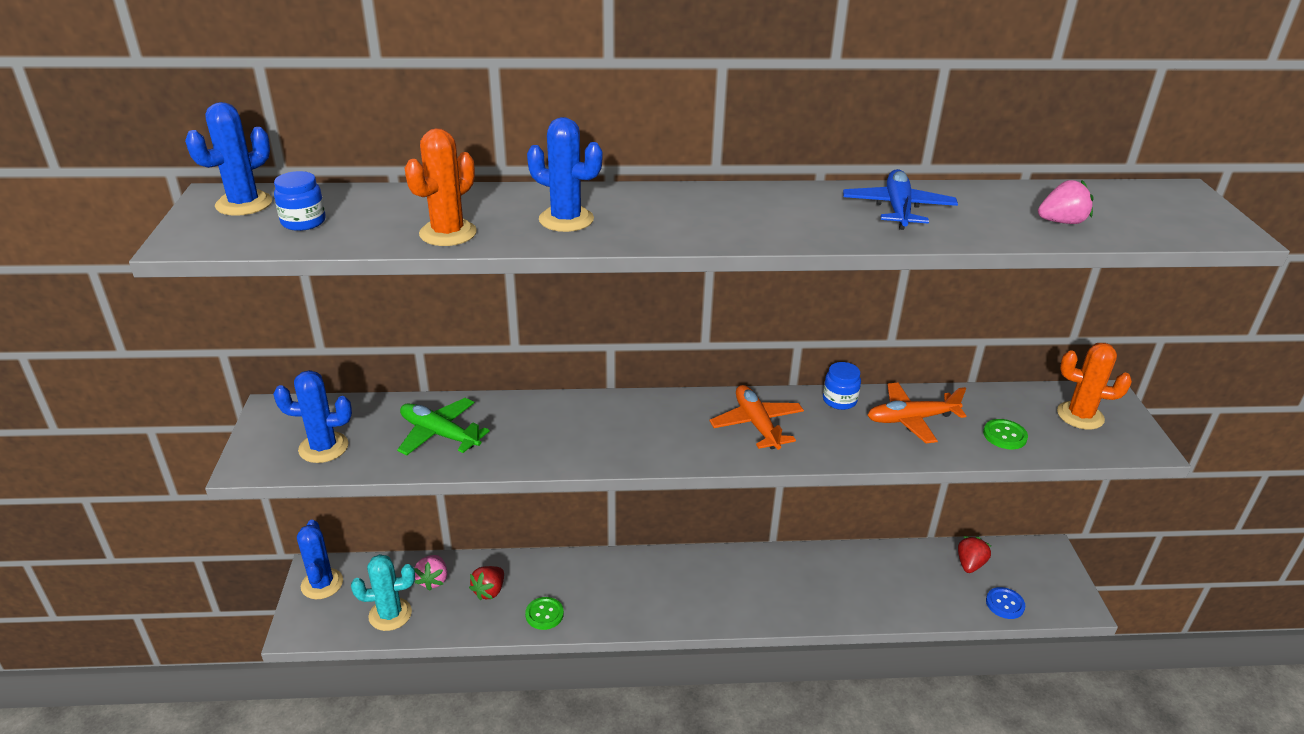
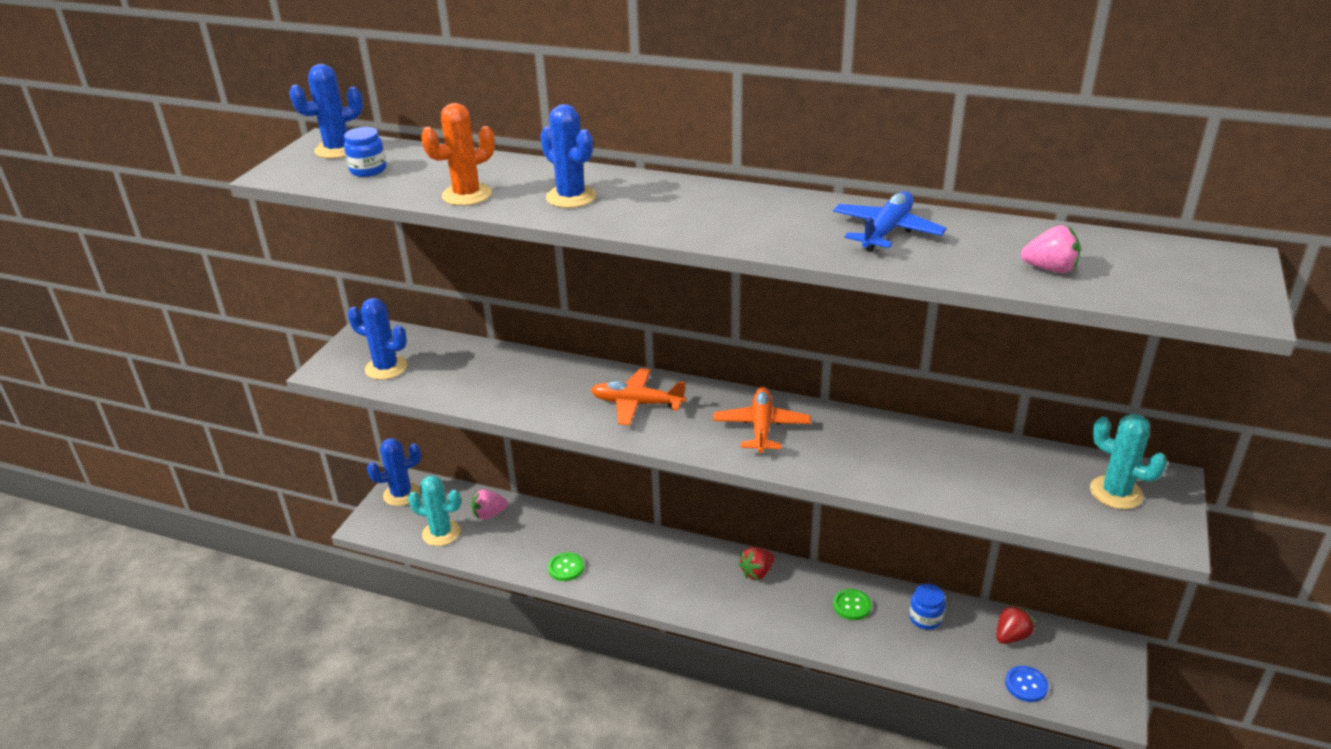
camera: 25 degrees right, 0 degrees up
blue cactus [297,520,343,599] -> blue cactus turned 60 degrees clockwise [367,438,421,506]
green plane [397,398,490,455] -> none
pink strawberry [414,555,447,591] -> pink strawberry turned 45 degrees clockwise [472,489,508,520]
red strawberry [469,566,504,600] -> red strawberry moved to [738,547,775,580]
blue jar [823,362,861,410] -> blue jar moved to [909,583,946,630]
orange plane [867,383,967,443] -> orange plane moved to [591,368,686,425]
green button [983,419,1028,449] -> green button moved to [833,589,871,620]
orange cactus [1057,343,1132,429] -> turquoise cactus [1090,413,1167,509]

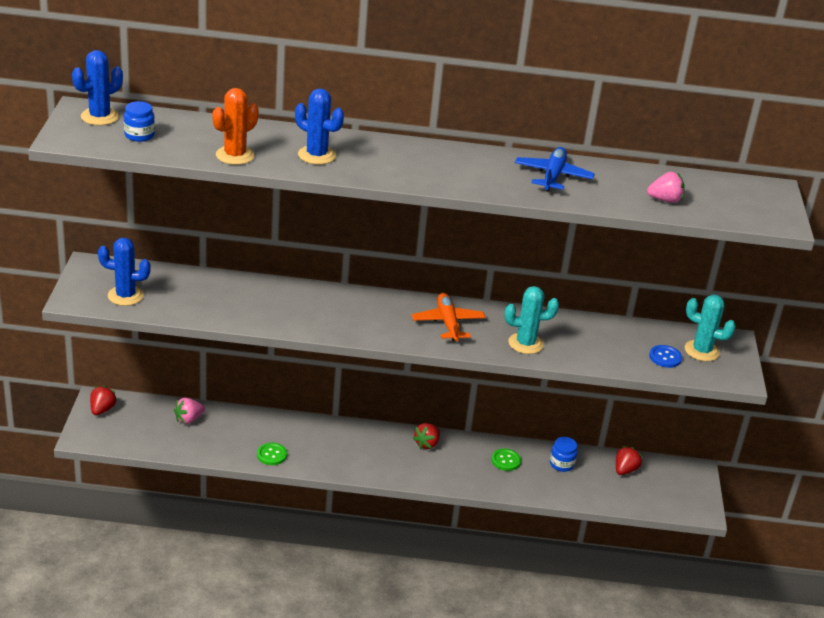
camera: 20 degrees left, 0 degrees up
blue cactus [367,438,421,506] -> red strawberry [90,386,117,415]
turquoise cactus [408,475,461,546] -> turquoise cactus moved to [505,286,559,354]
orange plane [591,368,686,425] -> none
blue button [1005,666,1049,702] -> blue button moved to [649,345,682,368]

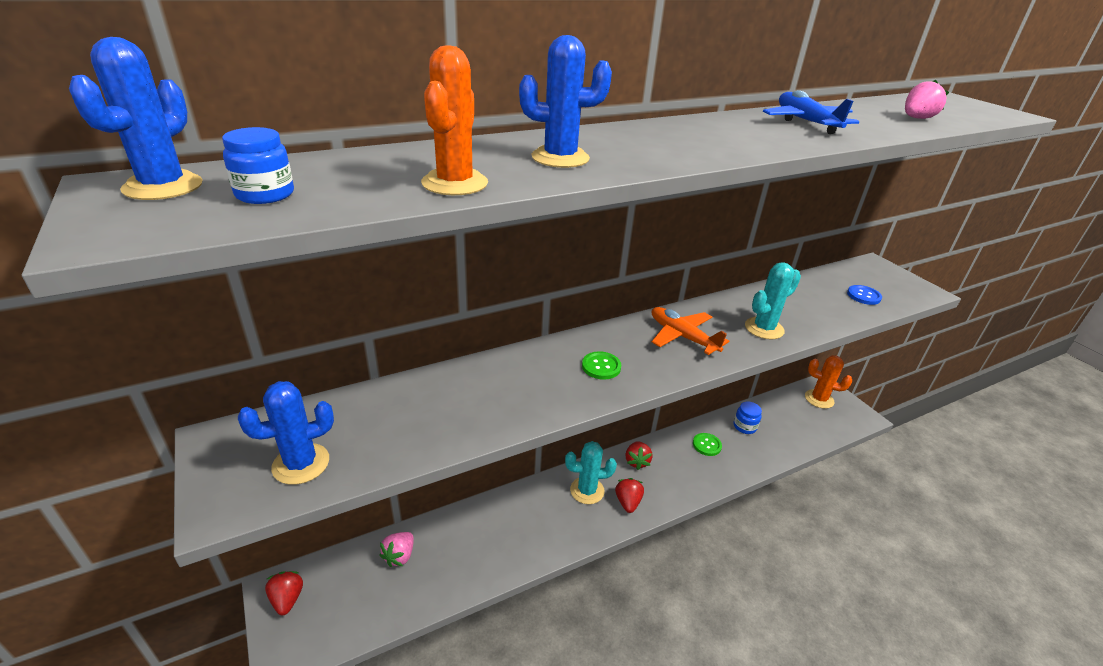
camera: 30 degrees left, 0 degrees up
green button [257,443,287,465] -> green button moved to [582,351,621,380]
red strawberry [616,446,642,475] -> red strawberry moved to [615,478,644,513]
turquoise cactus [685,294,736,361] -> turquoise cactus moved to [565,441,617,504]
none -> orange cactus [805,355,852,409]

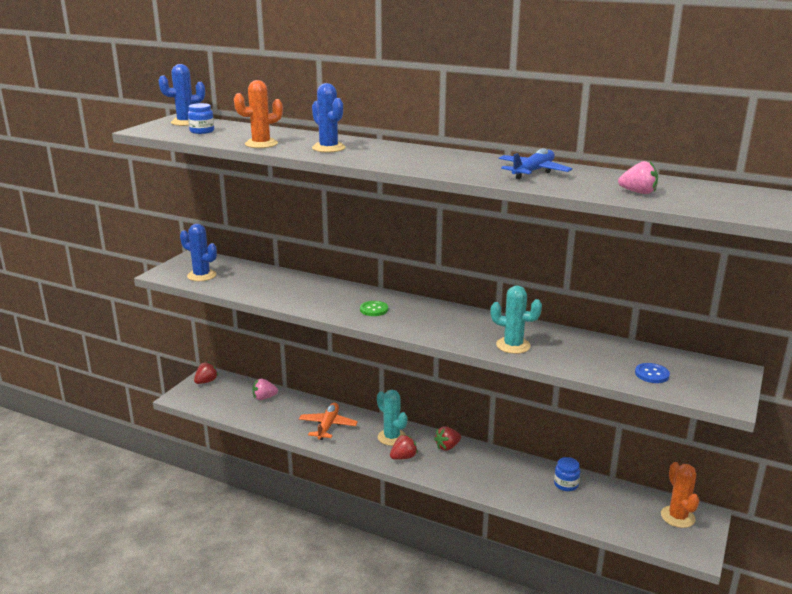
camera: 55 degrees right, 10 degrees down
orange plane [652,307,729,355] -> orange plane moved to [299,403,358,440]
green button [693,433,722,456] -> none

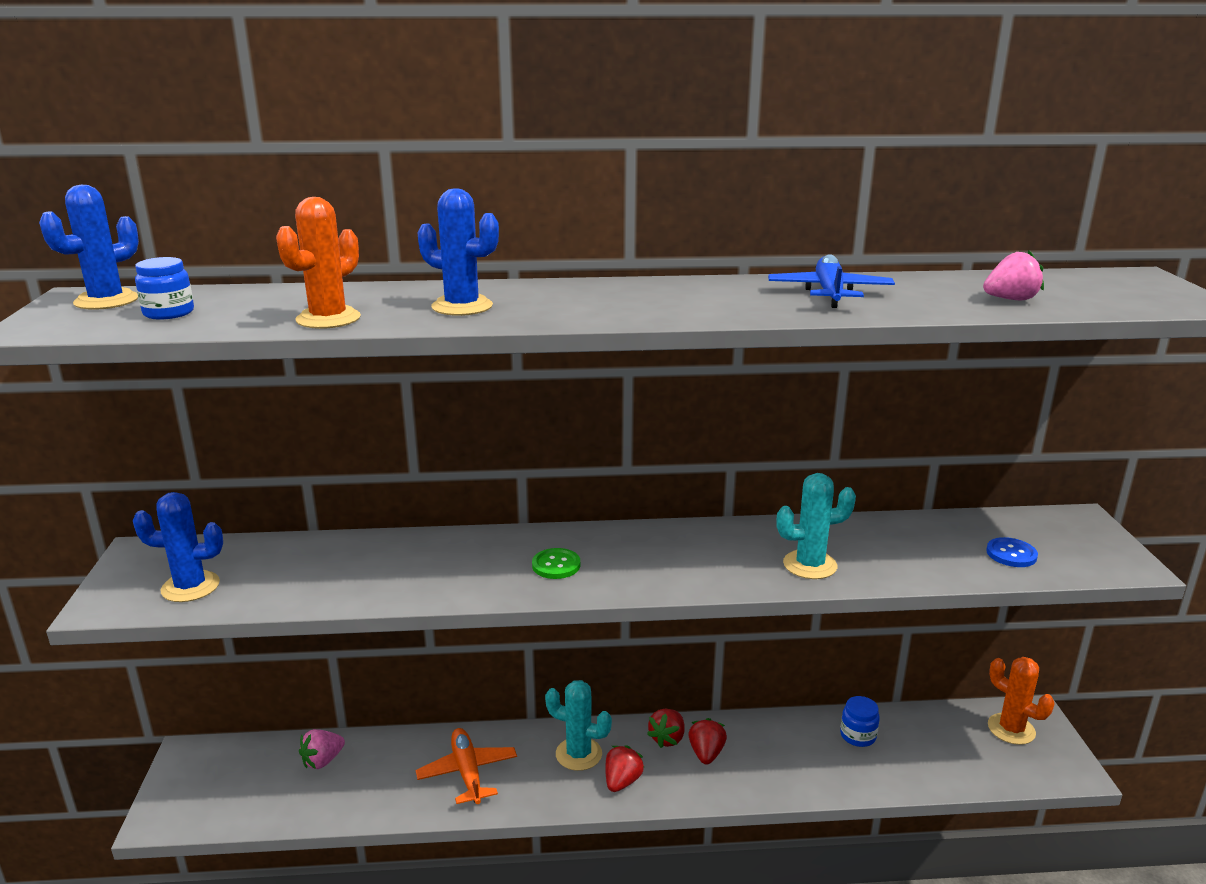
camera: 30 degrees left, 0 degrees up
red strawberry [194,362,218,384] -> red strawberry moved to [688,718,727,765]

